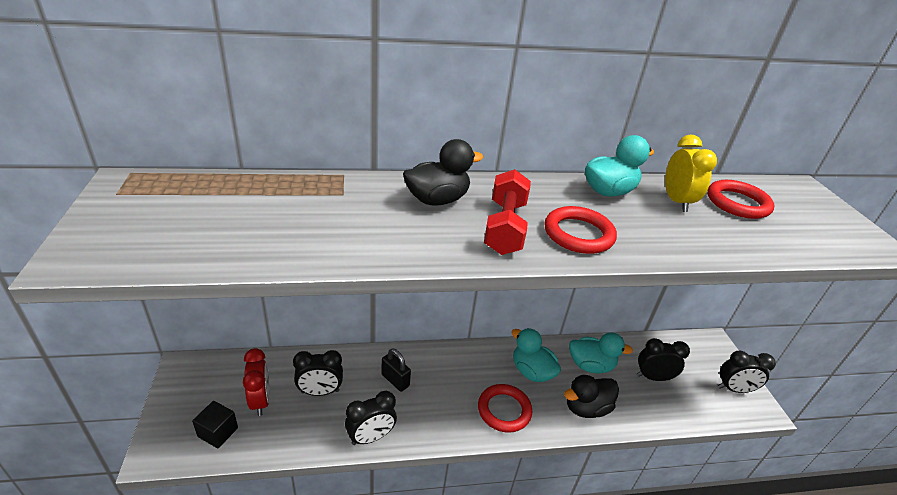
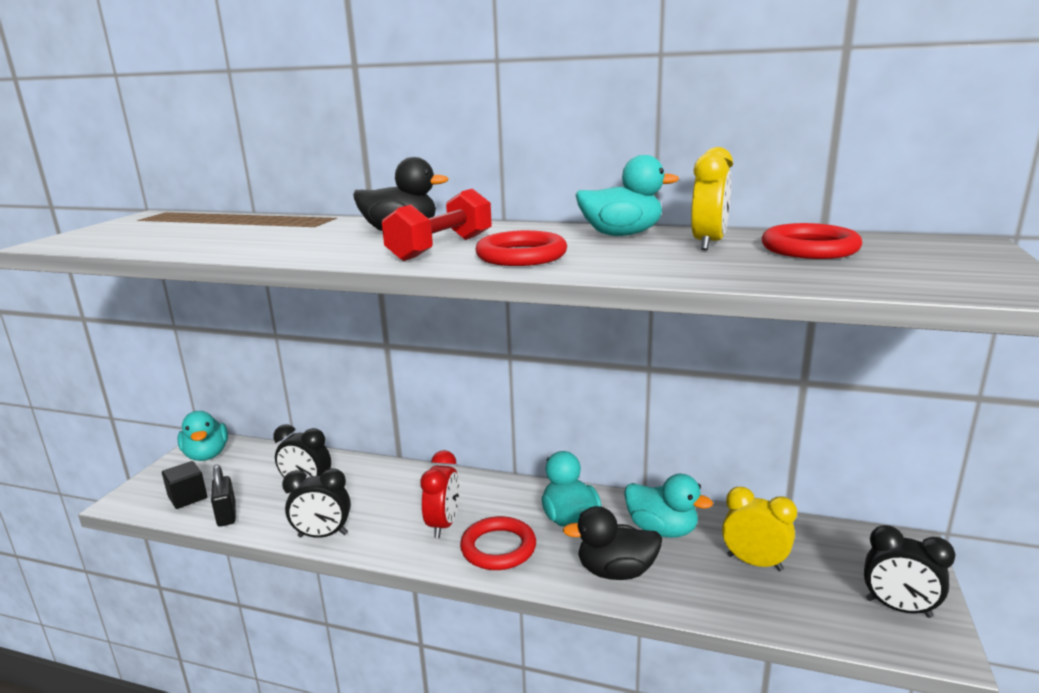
camera: 30 degrees right, 15 degrees down
red clock [243,348,270,416] -> red clock moved to [420,450,460,538]
black padlock [381,349,411,392] -> black padlock moved to [211,464,236,527]
black clock [637,338,690,381] -> yellow clock [722,487,797,571]
none -> turquoise duck [177,411,228,461]

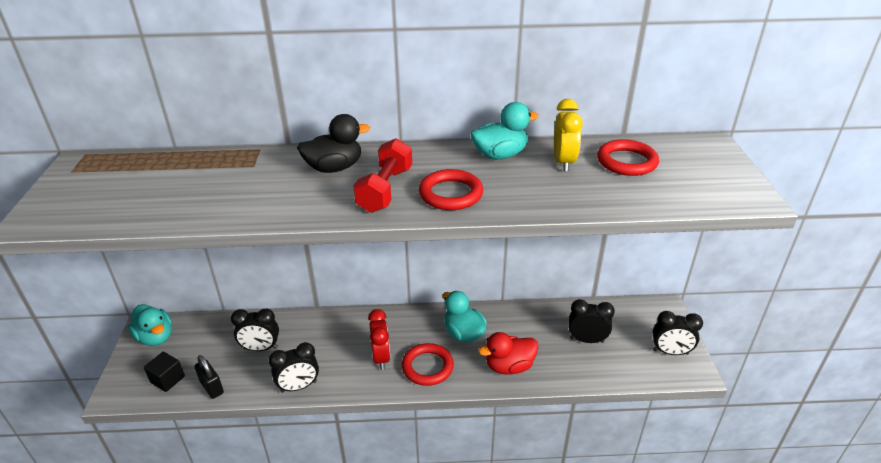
camera: 20 degrees left, 15 degrees up
black duck [563,506,662,580] -> red duck [478,332,539,375]
turquoise duck [624,474,713,538] -> none
yellow clock [722,487,797,571] -> black clock [569,299,615,343]

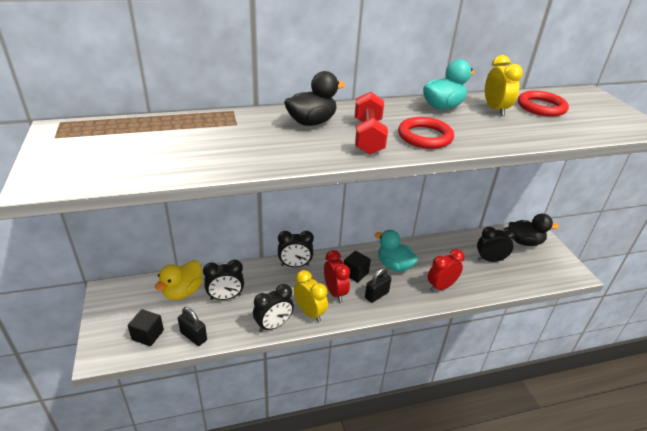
camera: 15 degrees left, 0 degrees up
turquoise duck [128,304,172,346] -> none
red ring [402,343,454,386] -> black padlock [365,268,391,303]
red duck [478,332,539,375] -> red clock [428,249,464,292]
black clock [652,311,703,355] -> black clock moved to [278,231,314,267]
none -> yellow duck [155,260,203,300]
none -> yellow clock [294,270,328,322]
none -> black cube [344,251,371,283]
none -> black duck [509,213,559,246]

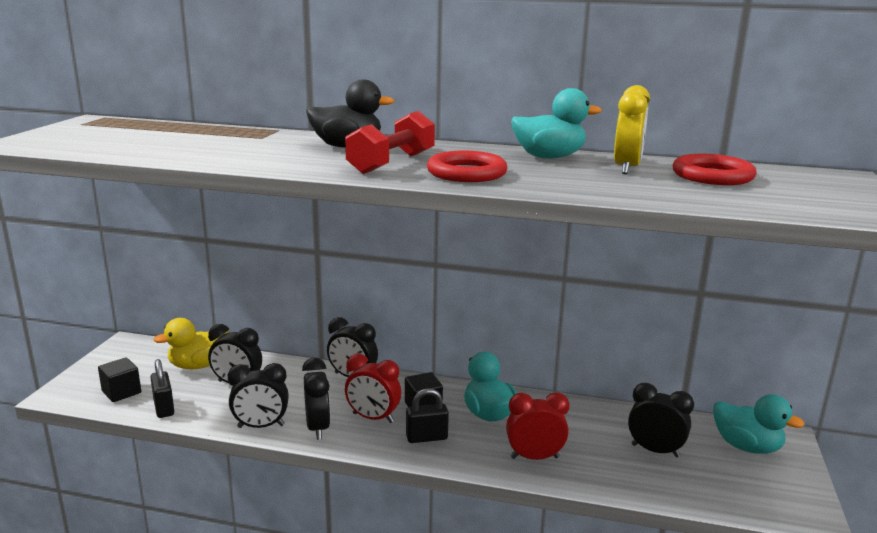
camera: 30 degrees right, 15 degrees down
yellow clock [294,270,328,322] -> black clock [302,358,331,440]
red clock [324,250,350,302] -> red clock turned 105 degrees clockwise [345,354,401,423]
black duck [509,213,559,246] -> turquoise duck [713,394,805,454]

